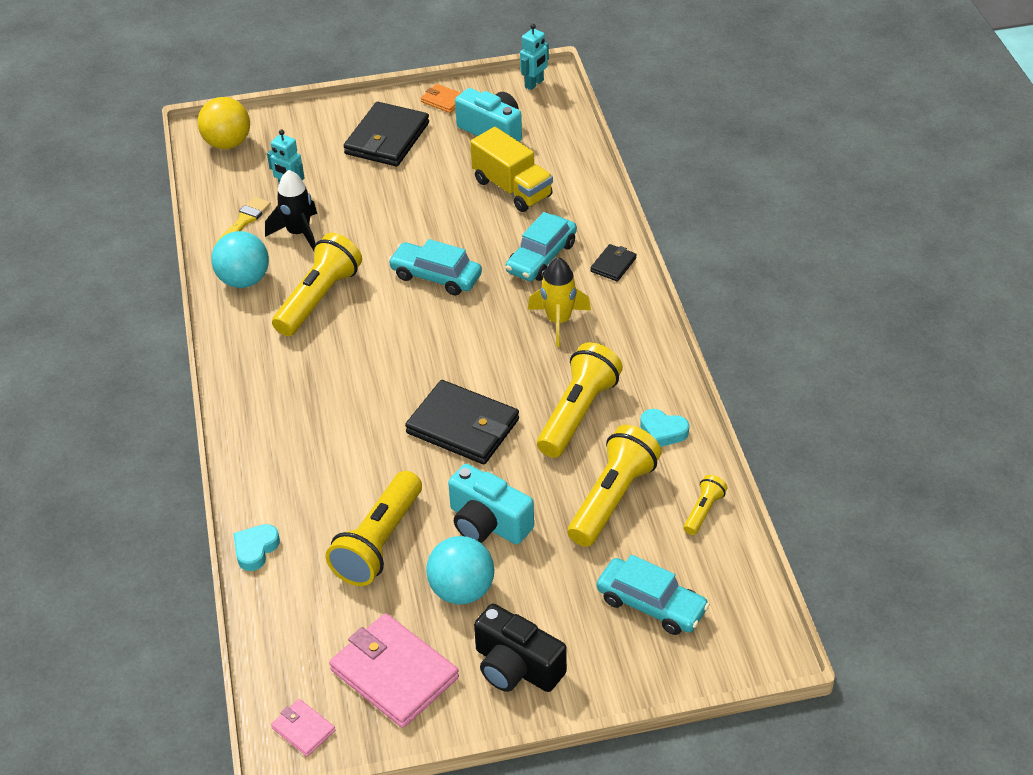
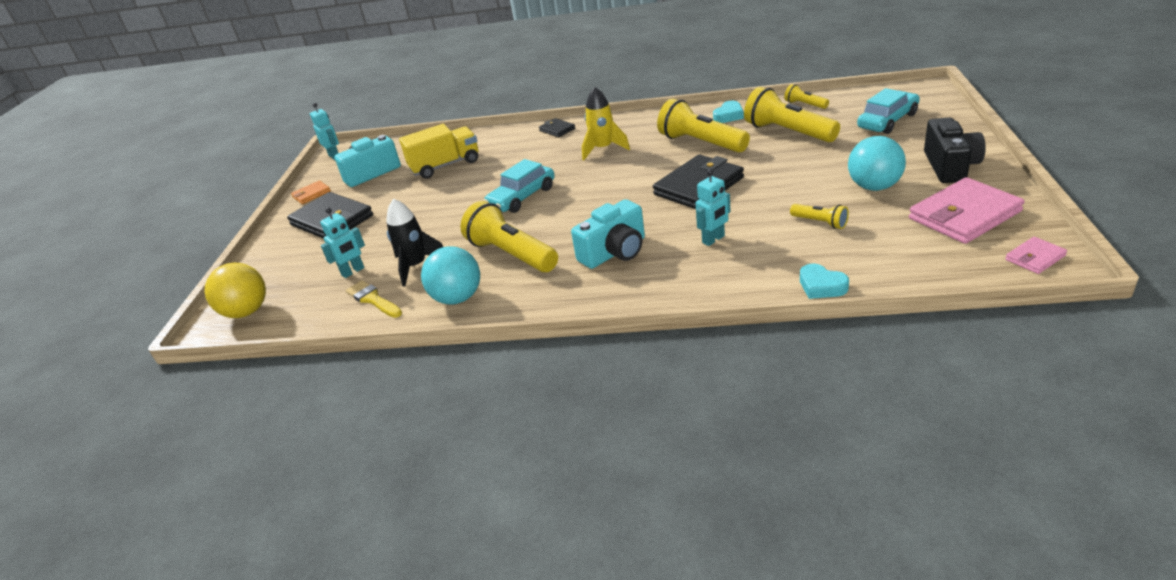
camera: 70 degrees left, 10 degrees down
yellow flashlight [326,471,422,586] -> yellow flashlight [790,204,849,229], size x0.49
turquoise camera [448,464,534,544] -> turquoise camera moved to [571,199,645,269]
black camera [474,604,567,692] -> black camera turned 45 degrees counterclockwise [924,117,986,183]
turquoise car [506,212,577,281] -> none
none -> turquoise robot [696,169,731,246]

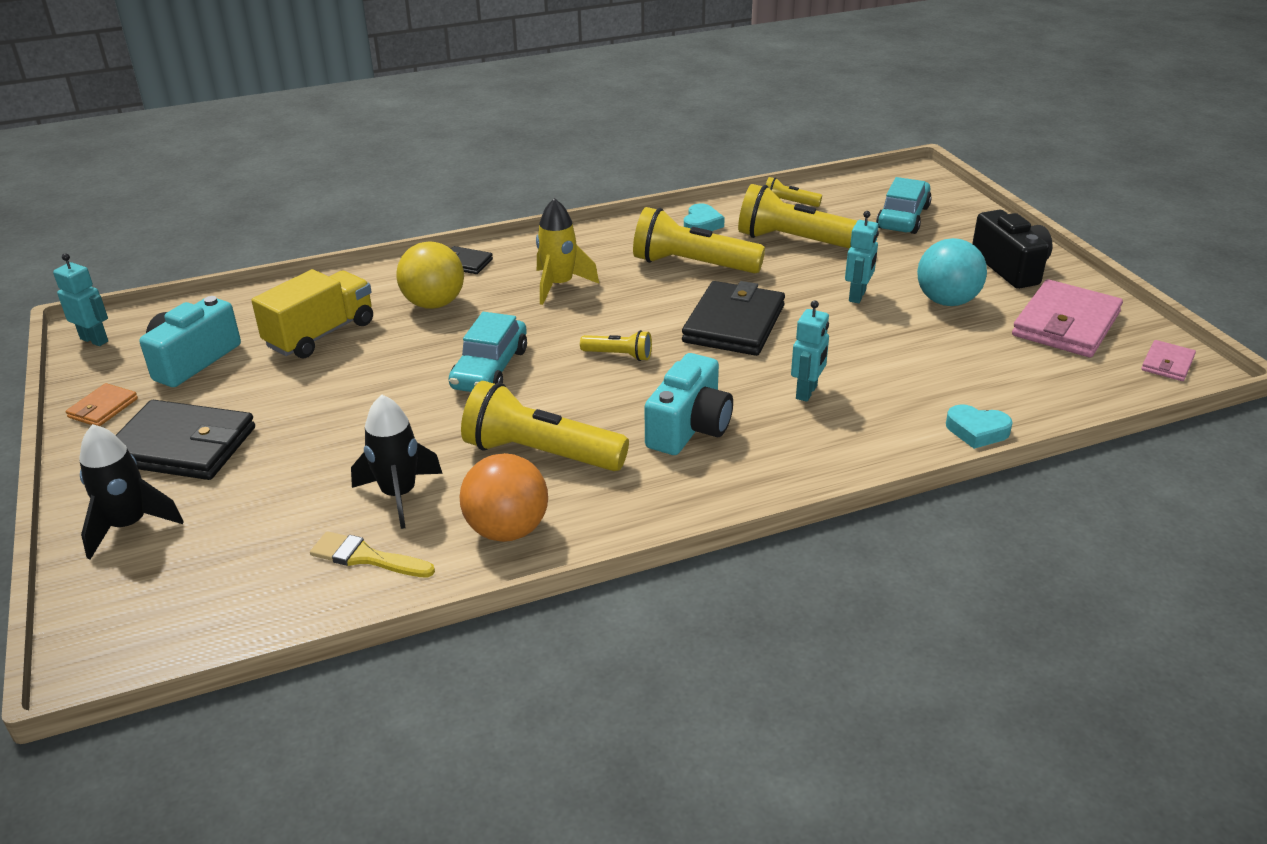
camera: 30 degrees left, 0 degrees up
yellow ball [205,263,266,318] -> yellow ball moved to [396,241,464,309]
turquoise robot [320,208,365,278] -> turquoise robot moved to [845,211,879,303]
turquoise ball [421,246,480,304] -> orange ball [460,453,548,542]
yellow flashlight [790,204,849,229] -> yellow flashlight moved to [580,330,652,361]
none -> black rocket [79,424,184,559]

